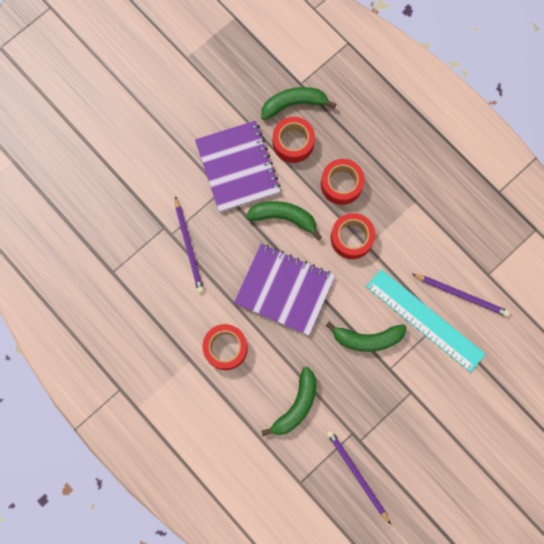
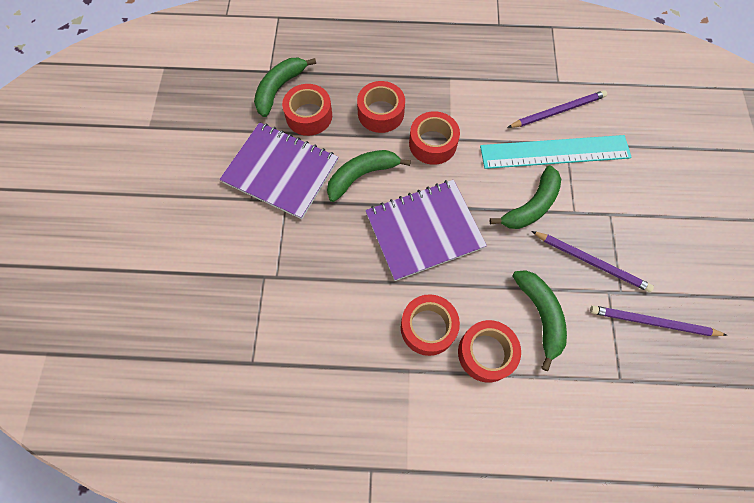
camera: 45 degrees left, 10 degrees down
purple pencil [175,196,204,293] -> purple pencil moved to [531,231,654,292]
none -> red tape [458,320,521,383]

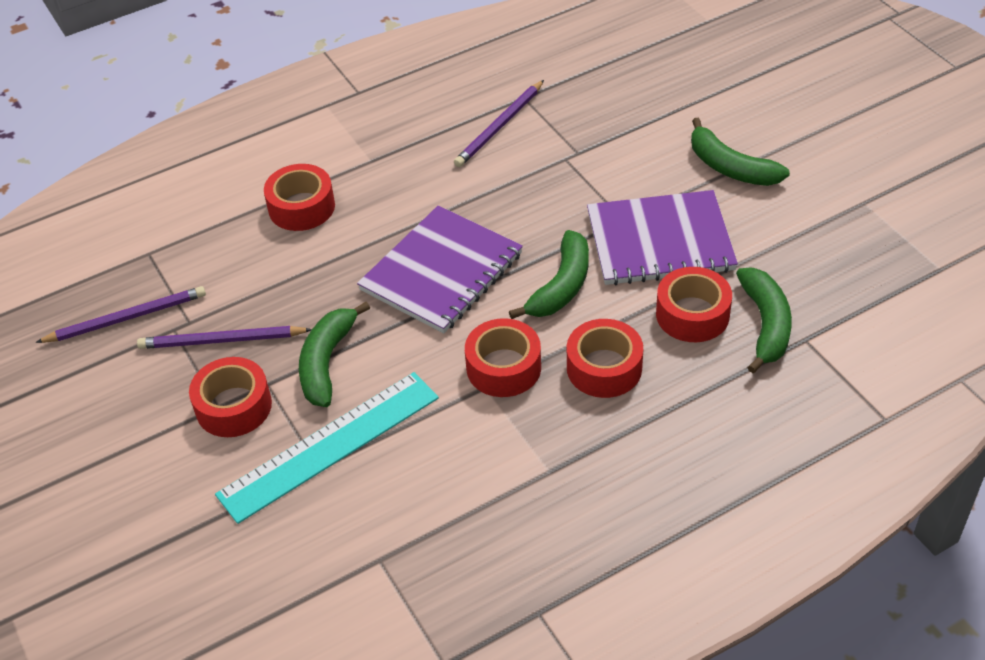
camera: 150 degrees right, 20 degrees down
red tape [401,294,460,356] -> red tape moved to [189,357,272,437]
purple pencil [507,90,607,128] -> purple pencil moved to [454,80,544,167]
green banana [513,270,567,371] -> green banana moved to [691,118,790,186]

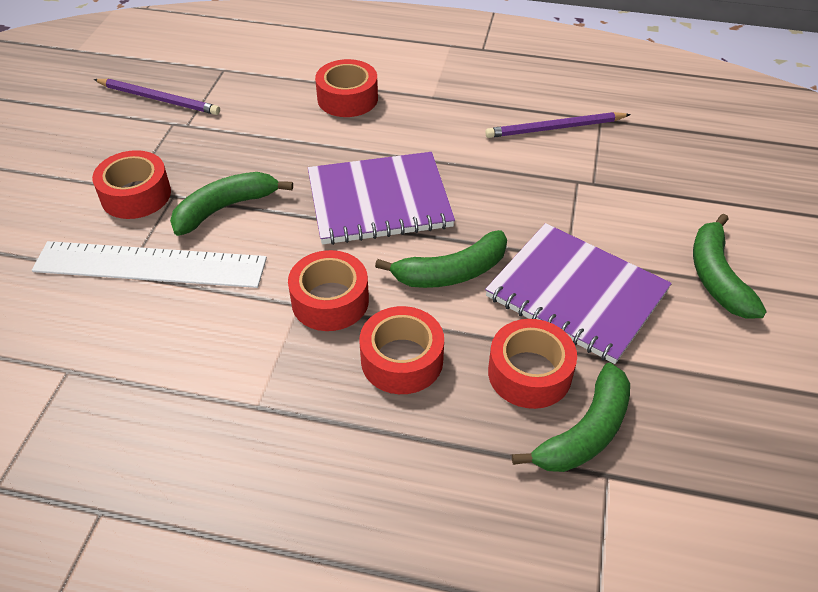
camera: 40 degrees right, 0 degrees up
purple pencil [137,326,312,349] -> none
turquoise ruler [215,372,439,524] -> white ruler [32,241,267,288]

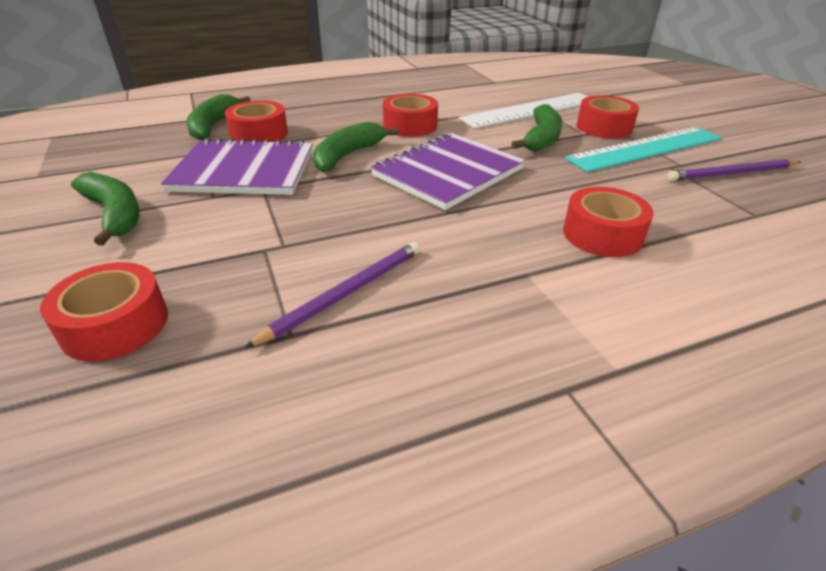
camera: 145 degrees right, 10 degrees down
red tape [360,306,444,394] -> red tape moved to [40,262,168,361]
none -> turquoise ruler [565,127,722,172]

